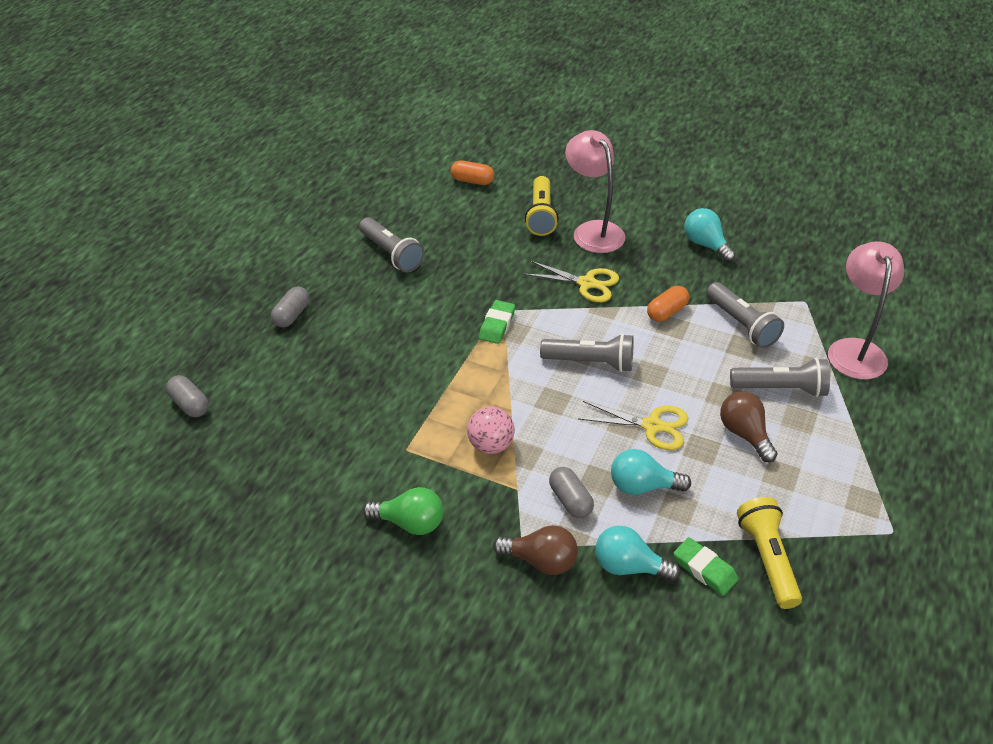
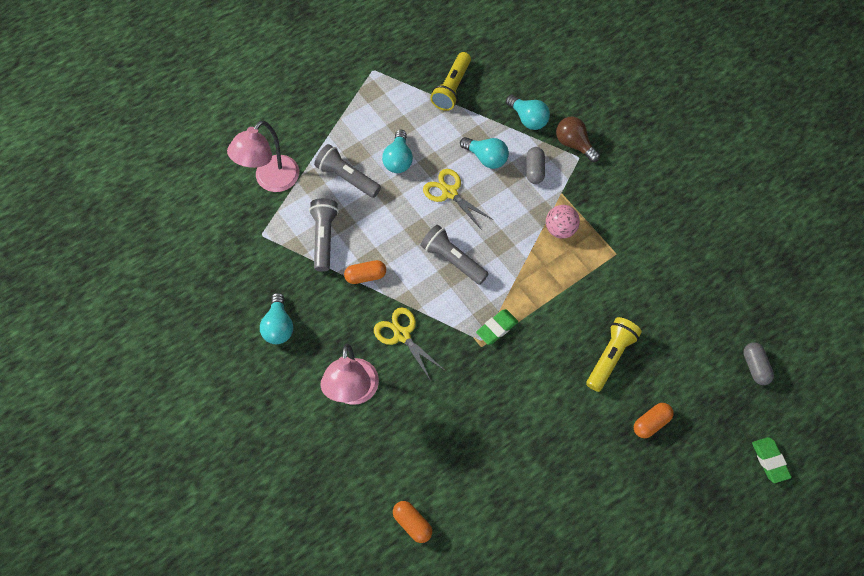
camera: 150 degrees left, 20 degrees up
grey capsule [271,286,309,327] -> orange capsule [634,403,674,438]
grey flashlight [359,217,424,273] -> none
green light bulb [363,487,443,535] -> none
yellow flashlight [525,176,559,236] -> yellow flashlight moved to [586,317,642,392]
green eraser [674,537,738,596] -> green eraser moved to [752,437,792,483]
brown light bulb [720,391,777,462] -> turquoise light bulb [382,130,413,173]

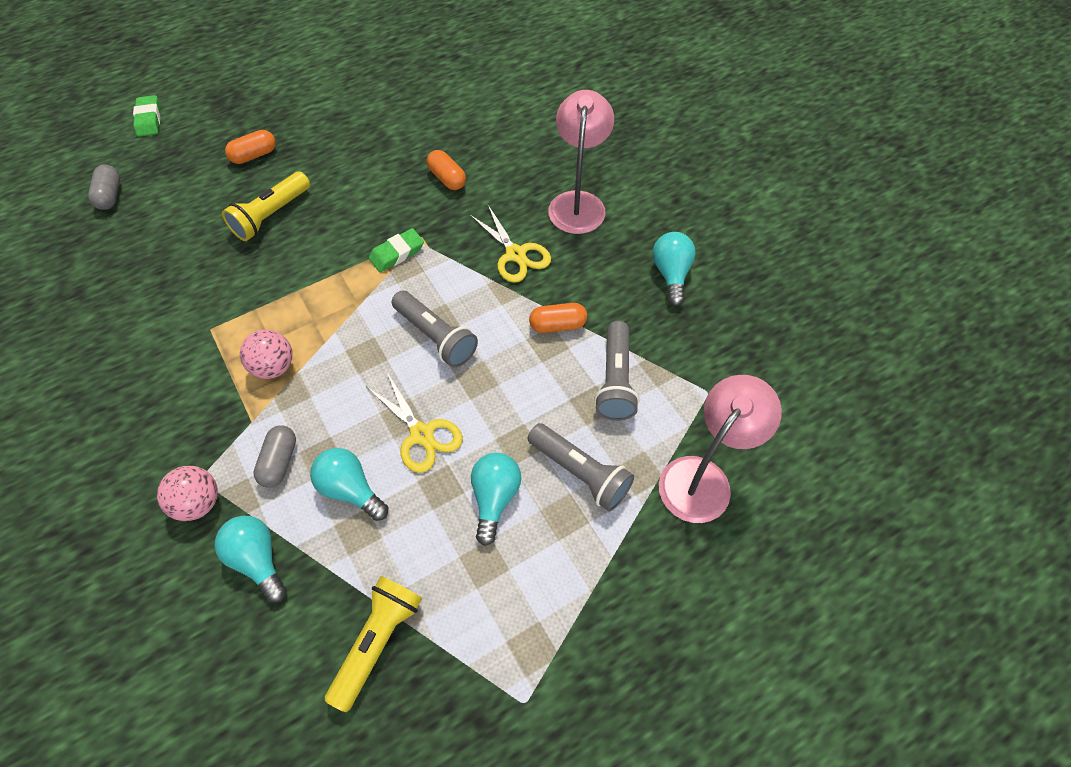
camera: 175 degrees left, 5 degrees down
orange capsule [393,501,432,543] -> orange capsule moved to [427,150,466,190]
brown light bulb [556,117,600,162] -> pink ball [157,466,218,521]

